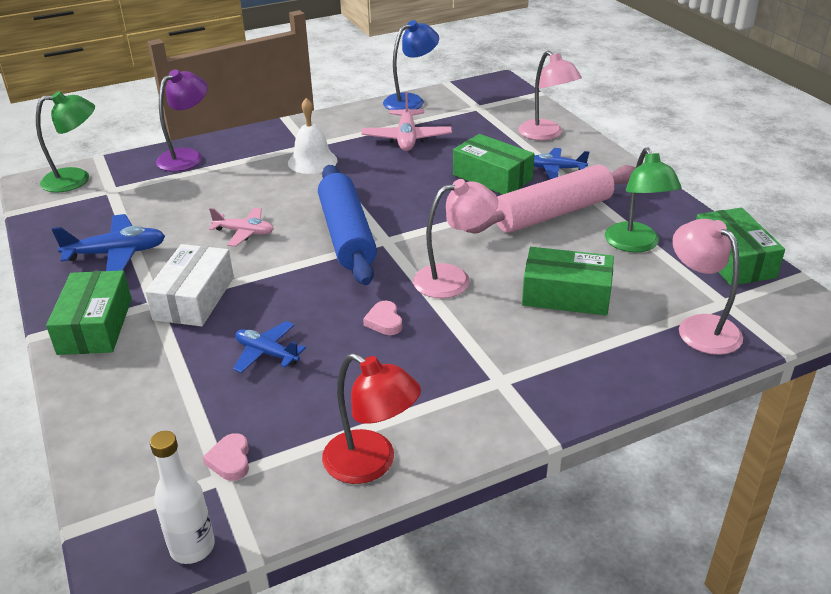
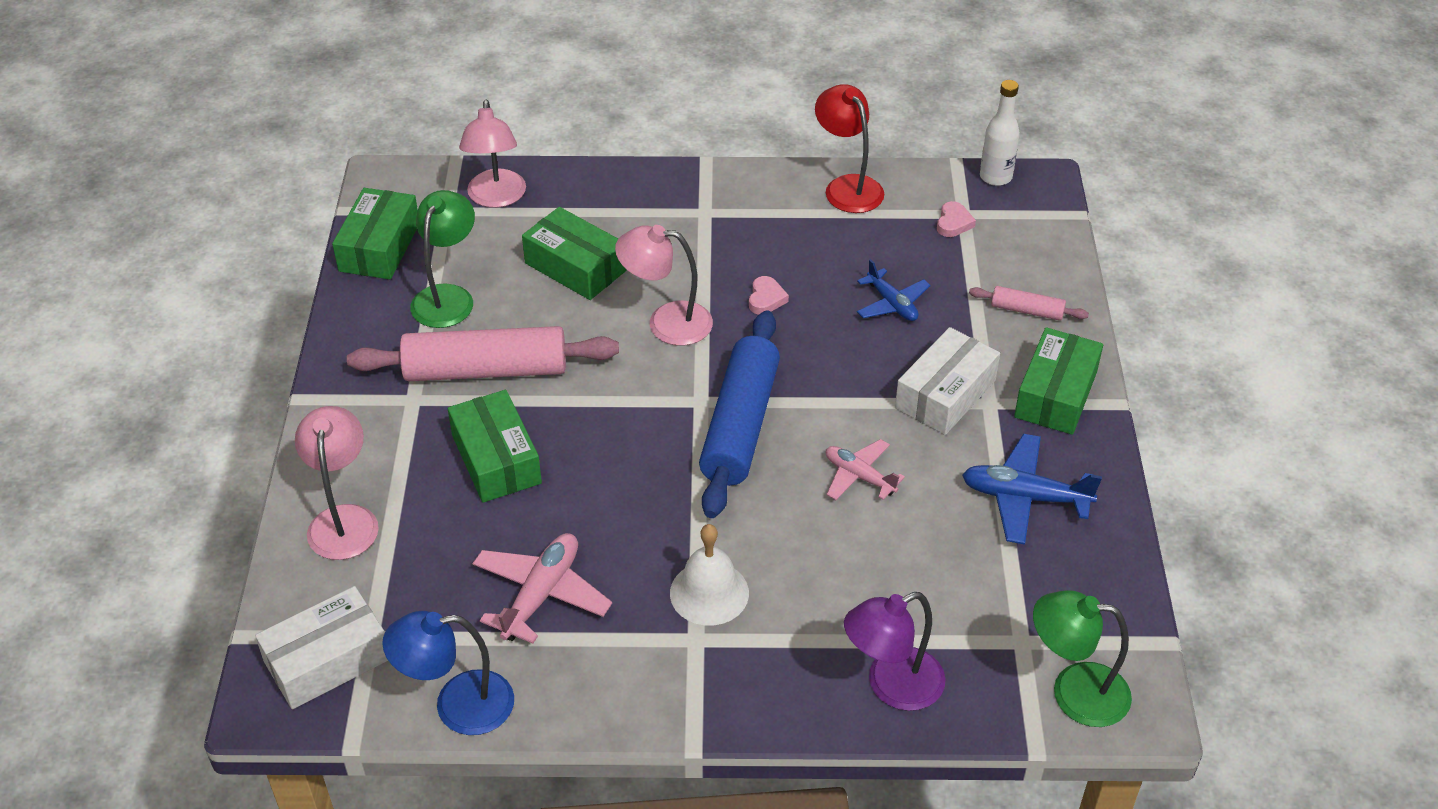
camera: 155 degrees left, 10 degrees up
blue plane [534,148,590,179] -> none
none -> white box [255,586,388,709]
none -> pink rolling pin [969,286,1089,321]

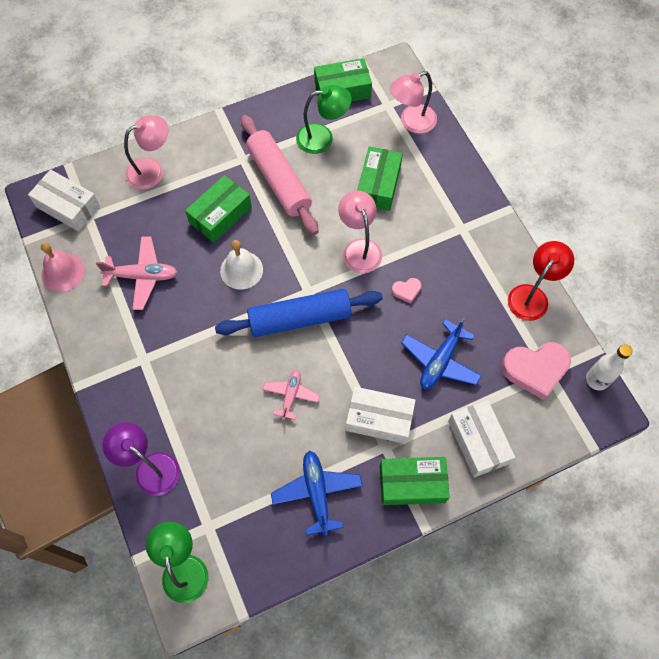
camera: 65 degrees right, 20 degrees up
blue lamp [382,611,514,735] -> pink bell [41,242,85,292]
white bell [670,524,749,625] -> white bell moved to [220,240,263,290]
blue plane [857,259,931,321] -> blue plane [401,317,481,389], size x1.52
pink heart [937,201,976,237] -> pink heart [502,342,571,400], size x2.14
pink rolling pin [969,286,1089,321] -> white box [448,400,515,478]

